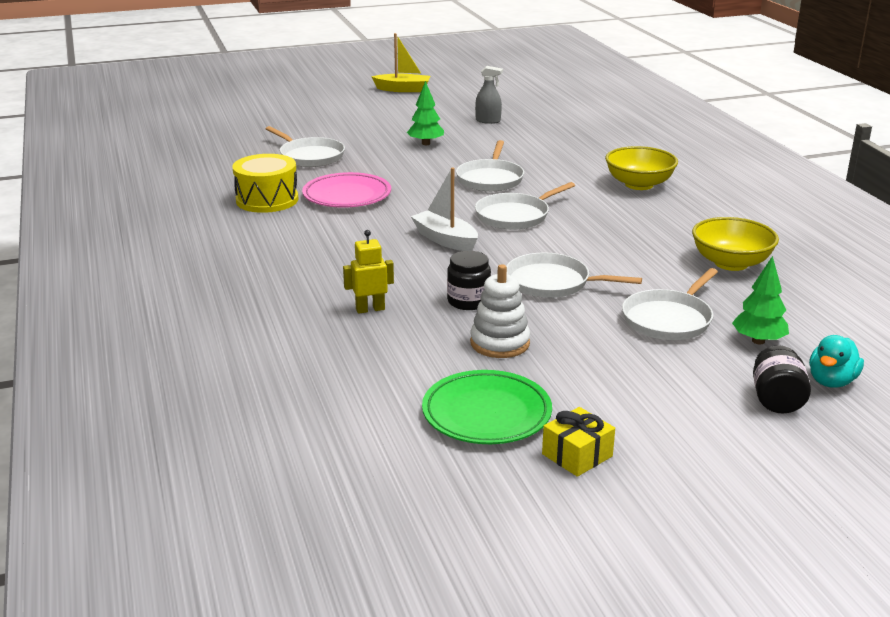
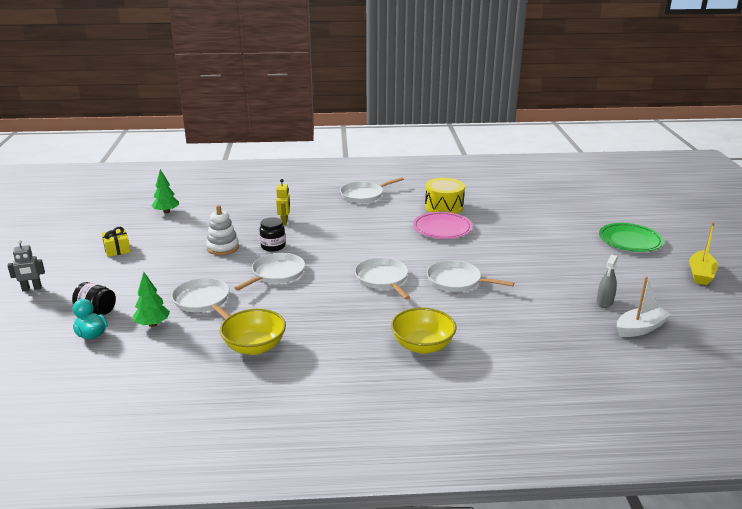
camera: 105 degrees right, 0 degrees up
white pan [266,126,345,167] -> white pan moved to [340,177,404,203]
green tree [407,81,444,145] -> green tree moved to [151,169,179,213]
white boat [411,168,478,251] -> white boat moved to [617,277,672,337]
green plate [422,370,552,444] -> green plate moved to [599,223,663,252]
none -> grey robot [7,240,45,291]

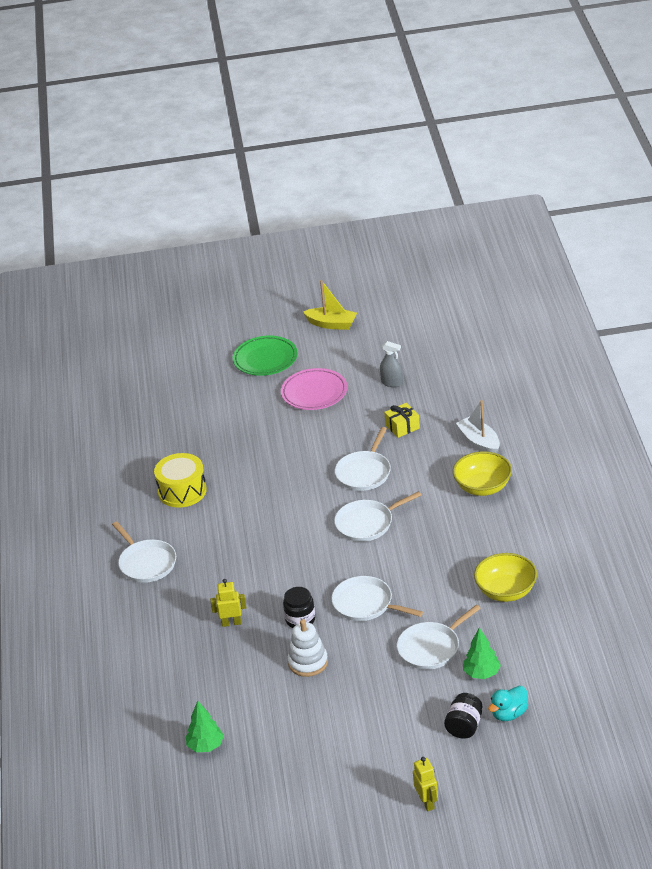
camera: 90 degrees left, 10 degrees up
grey robot [7,240,45,291] -> yellow robot [413,757,438,811]
yellow gift [101,227,131,257] -> yellow gift moved to [384,403,420,438]
pink plate [413,212,472,239] -> pink plate moved to [281,368,347,410]
white boat [617,277,672,337] -> white boat moved to [456,400,500,453]

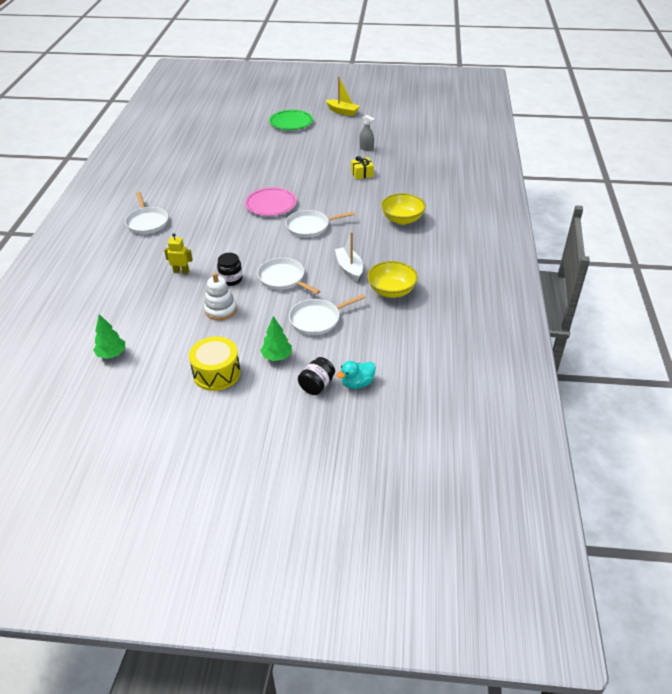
camera: 10 degrees right, 5 degrees up
yellow drum [154,453,207,508] -> yellow drum moved to [189,337,241,391]
pink plate [281,368,347,410] -> pink plate moved to [245,187,297,216]
white pan [335,427,391,491] -> none
yellow robot [413,757,438,811] -> none
white boat [456,400,500,453] -> white boat moved to [335,232,363,281]
green tree [463,627,501,679] -> green tree moved to [260,316,292,361]

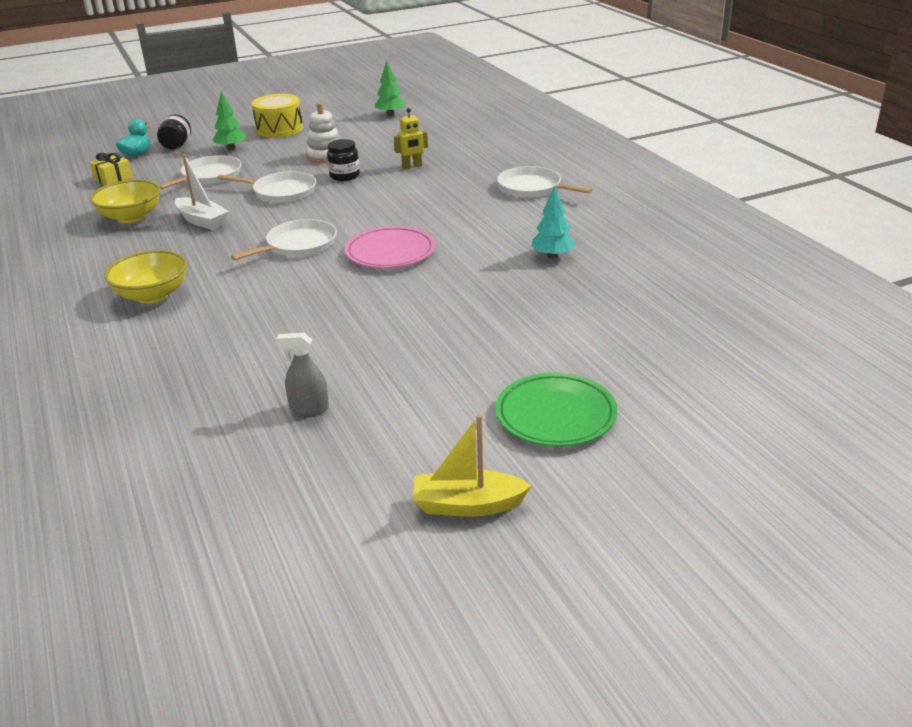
camera: 150 degrees right, 10 degrees down
yellow gift [351,156,374,180] -> yellow gift moved to [90,153,133,185]
none -> turquoise tree [532,186,576,259]

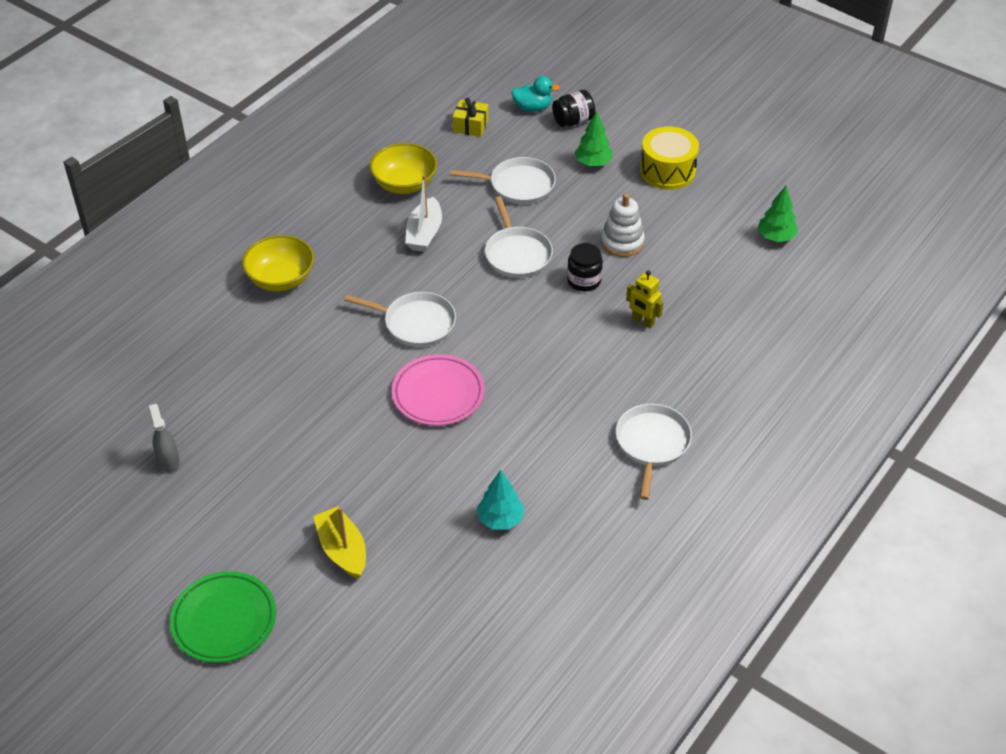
camera: 60 degrees right, 15 degrees up
yellow boat [413,414,532,517] -> yellow boat moved to [313,506,366,579]

